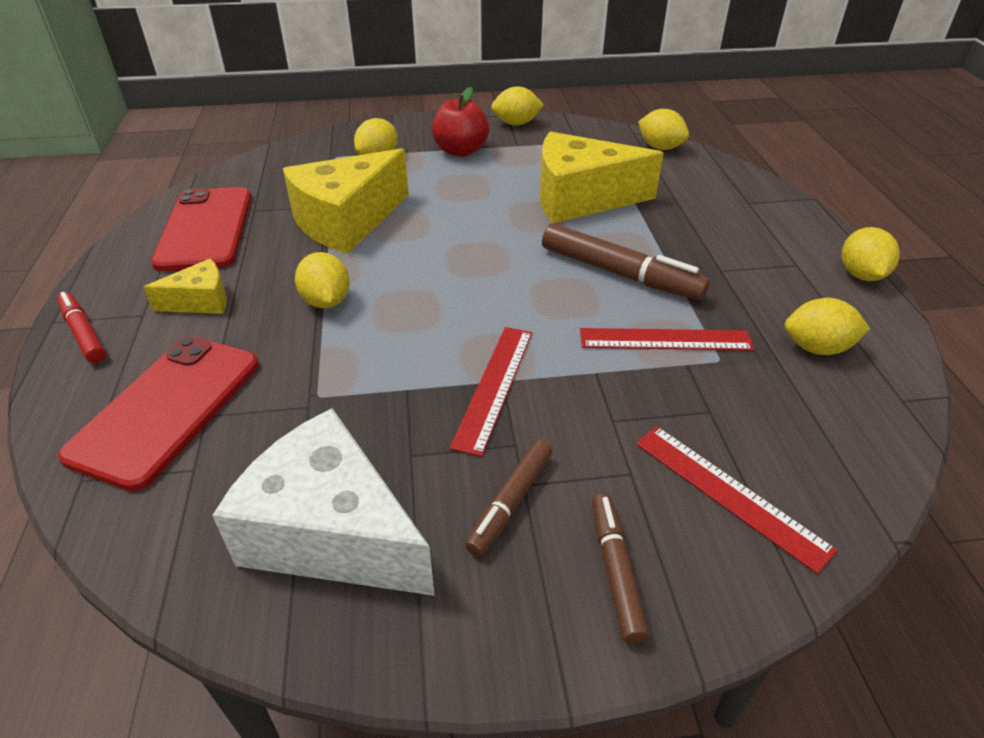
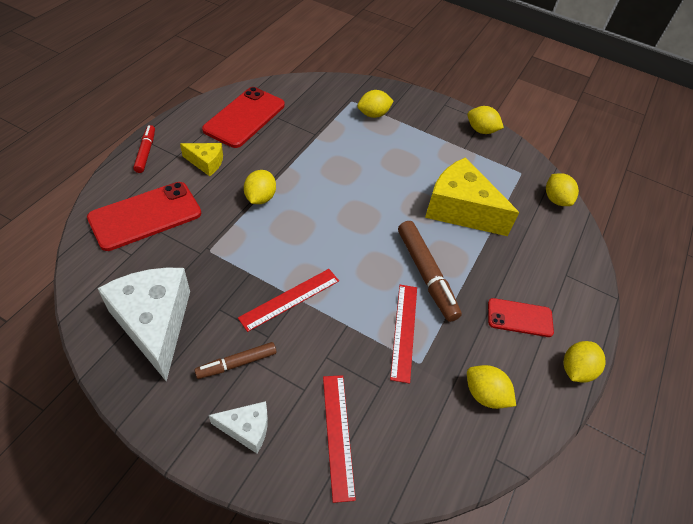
camera: 30 degrees right, 10 degrees up
yellow cheese [283,148,409,254] -> none
red apple [432,87,489,157] -> none
red ruler [580,328,754,351] -> red ruler turned 60 degrees clockwise [390,285,417,384]
brown marker [592,493,649,644] -> white cheese [209,401,268,453]
none -> red phone [488,298,554,337]

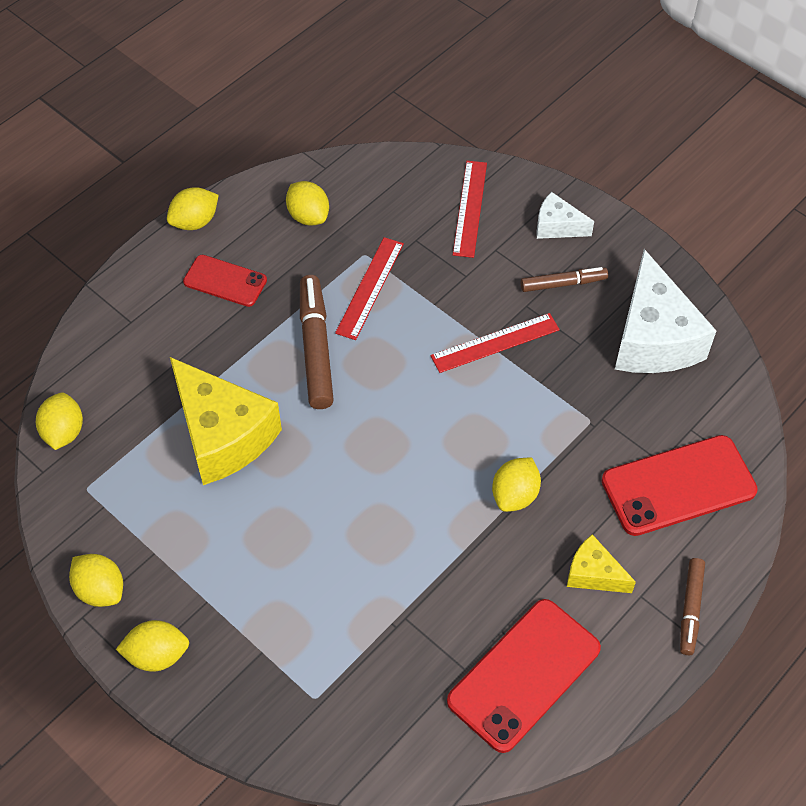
camera: 160 degrees left, 5 degrees up
red marker [133,125,155,173] -> brown marker [680,558,705,655]
yellow lemon [357,90,394,118] -> yellow lemon moved to [116,620,189,672]

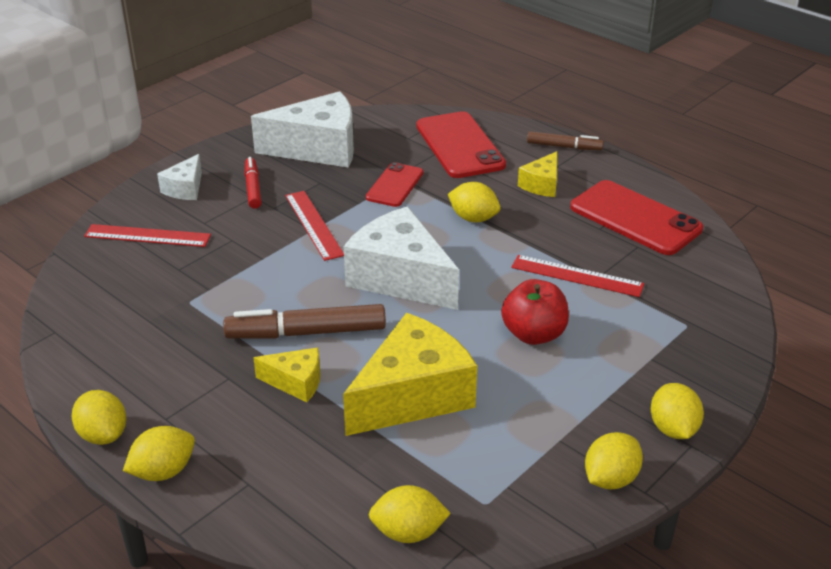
camera: 90 degrees left, 20 degrees down
red phone [183,255,267,307] -> red phone moved to [366,162,423,207]
yellow lemon [286,181,329,226] -> yellow lemon moved to [123,426,195,481]
red ruler [335,237,404,340] -> red ruler moved to [511,255,644,297]
brown marker [521,267,608,292] -> red marker [245,157,262,209]
none -> yellow cheese [253,347,320,403]
none -> white cheese [343,207,459,310]
none -> red apple [501,279,569,345]

